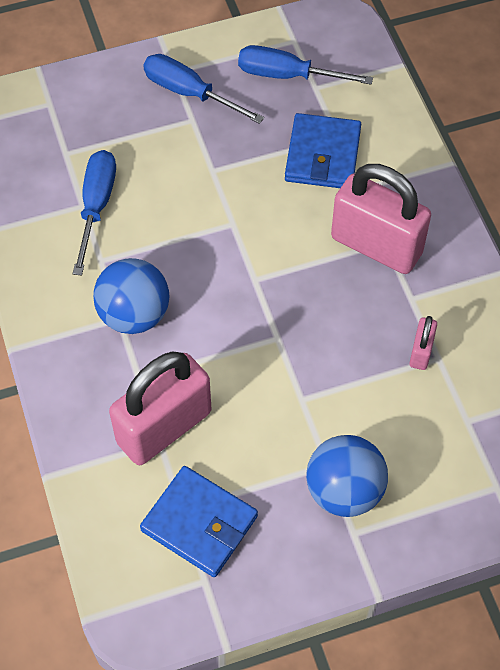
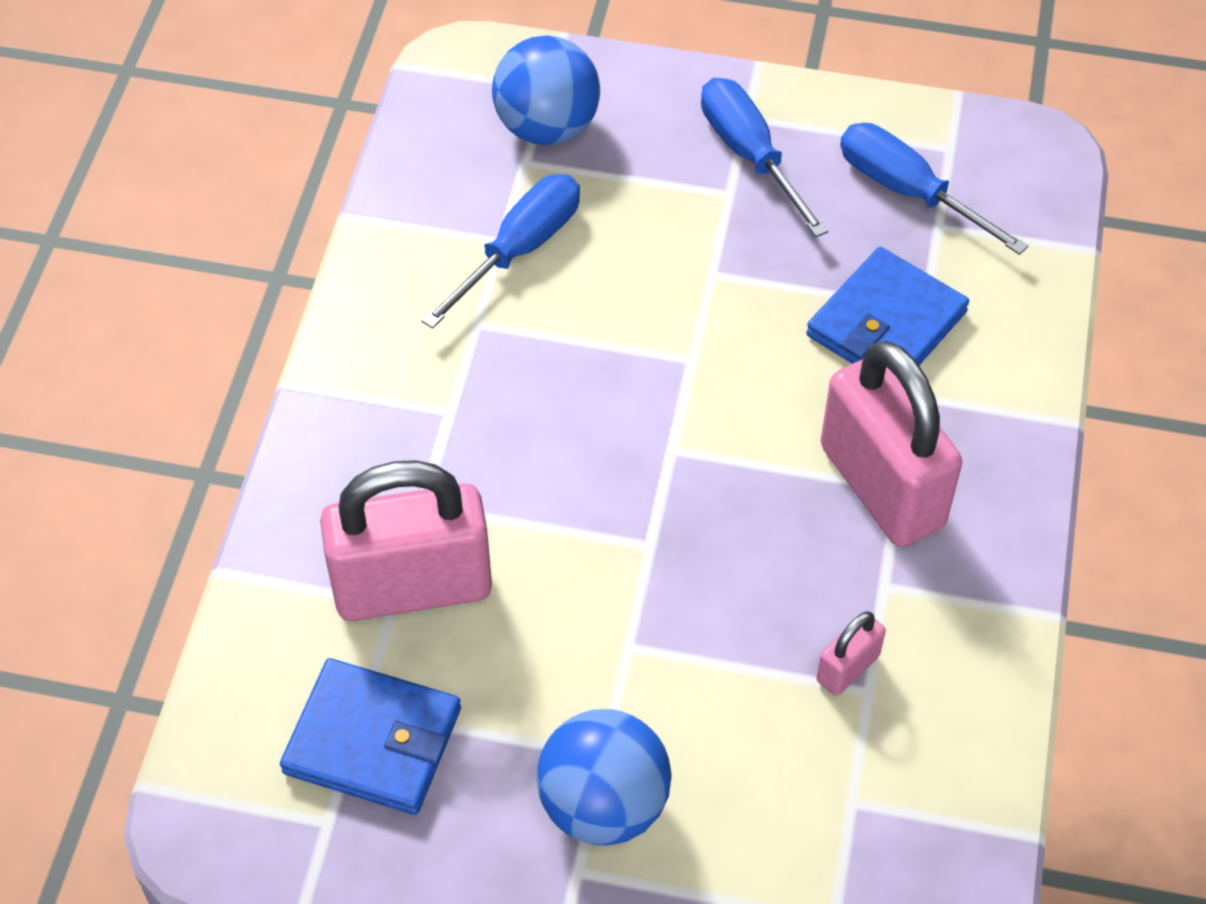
camera: 30 degrees right, 5 degrees down
blue ball [93,258,170,334] -> blue ball moved to [492,35,600,145]
blue wallet [140,466,258,577] -> blue wallet turned 45 degrees counterclockwise [280,658,461,815]

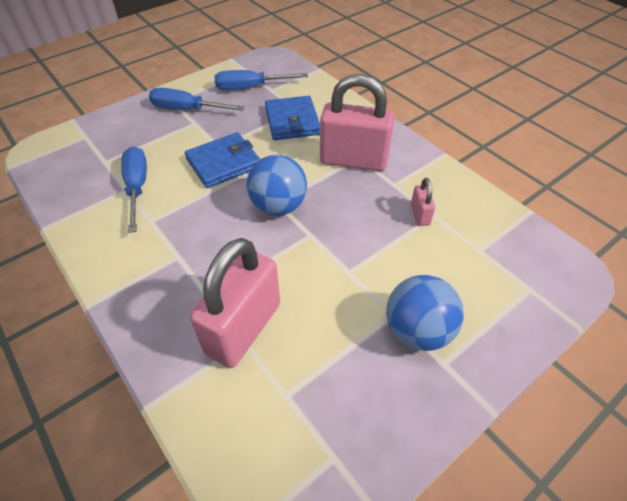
camera: 50 degrees left, 5 degrees down
blue wallet [280,658,461,815] -> blue wallet moved to [185,132,260,188]
blue ball [492,35,600,145] -> blue ball moved to [246,155,307,216]

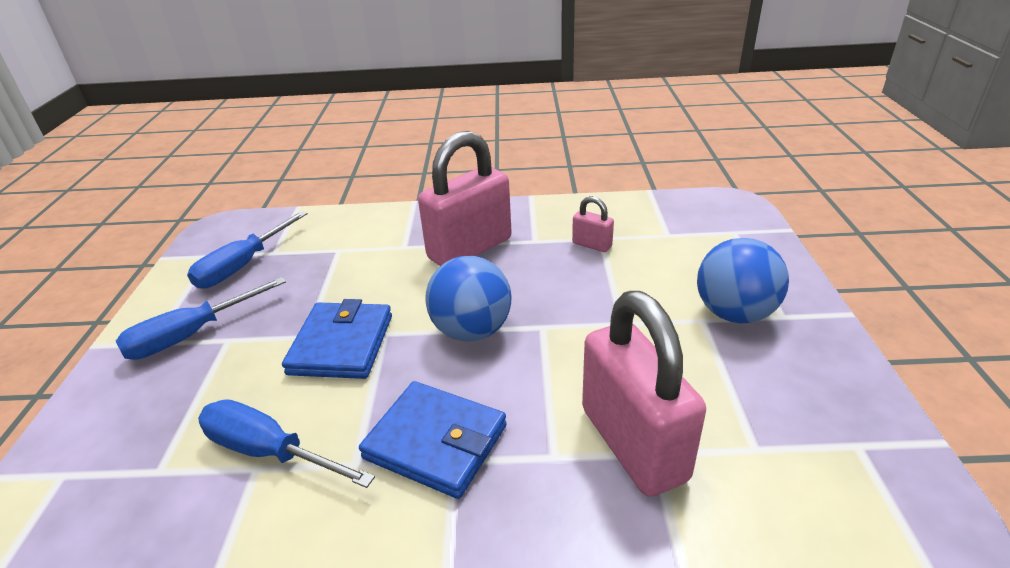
camera: 50 degrees left, 15 degrees down
blue wallet [265,96,320,140] -> blue wallet moved to [359,381,507,499]

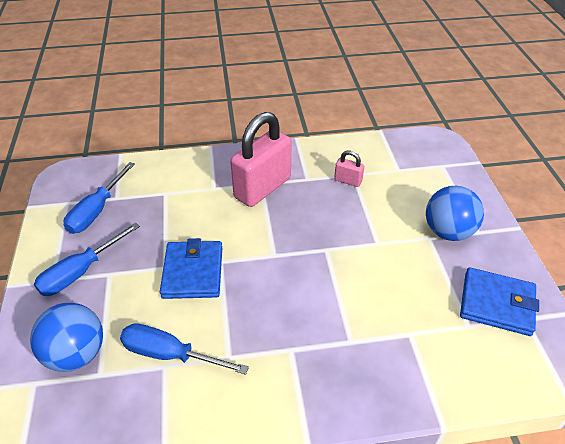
camera: 10 degrees left, 10 degrees up
blue wallet [359,381,507,499] -> blue wallet moved to [460,267,539,336]
blue ball [426,256,512,342] -> blue ball moved to [30,303,103,372]
pink padlock [582,291,706,497] -> none

